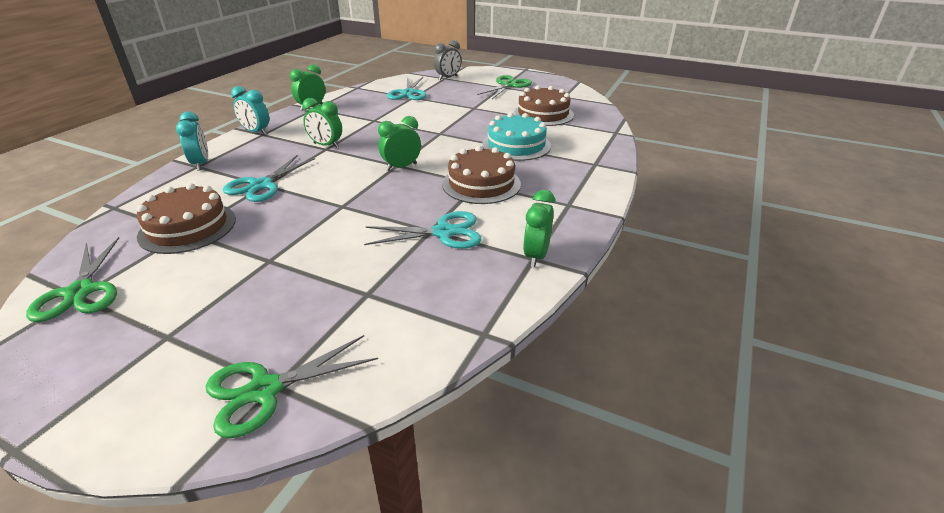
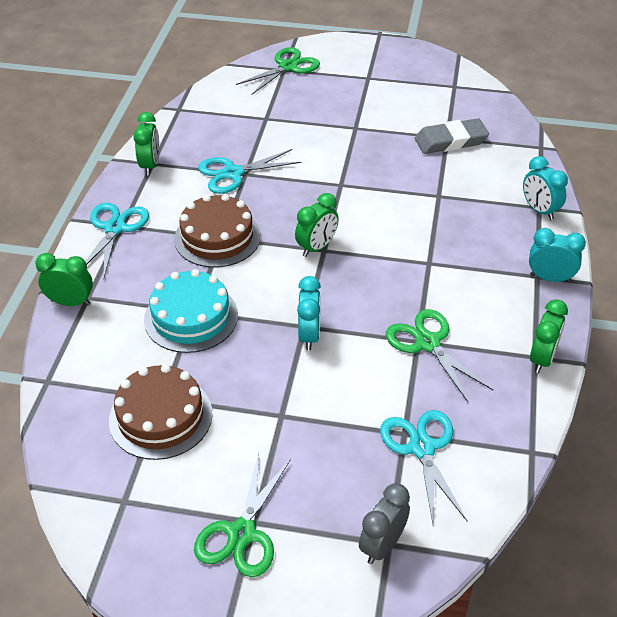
camera: 165 degrees right, 10 degrees up
green scissors [26,237,119,322] -> green scissors moved to [386,309,493,402]
brown cake [137,183,236,254] -> grey eraser [415,118,489,154]
turquoise scissors [222,155,315,202] -> turquoise scissors moved to [85,203,149,277]
green clock [302,98,342,148] -> green clock moved to [35,253,93,306]
none -> turquoise clock [297,276,321,350]

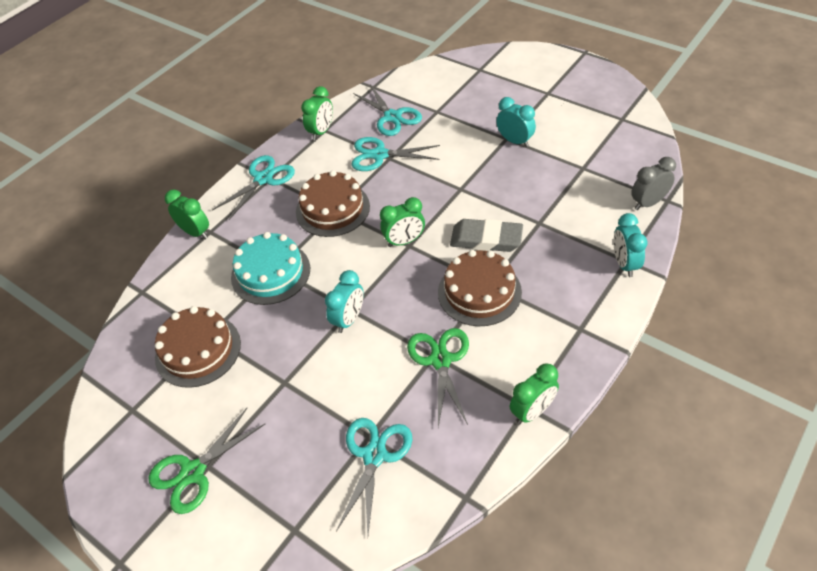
camera: 30 degrees right, 5 degrees up
green scissors [236,47,320,95] -> none
grey clock [359,484,410,564] -> grey clock moved to [631,157,676,210]
grey eraser [415,118,489,154] -> grey eraser moved to [450,219,523,252]
turquoise clock [529,228,586,282] -> turquoise clock moved to [496,97,536,147]
none -> turquoise scissors [353,85,422,136]
none -> brown cake [438,250,522,326]

